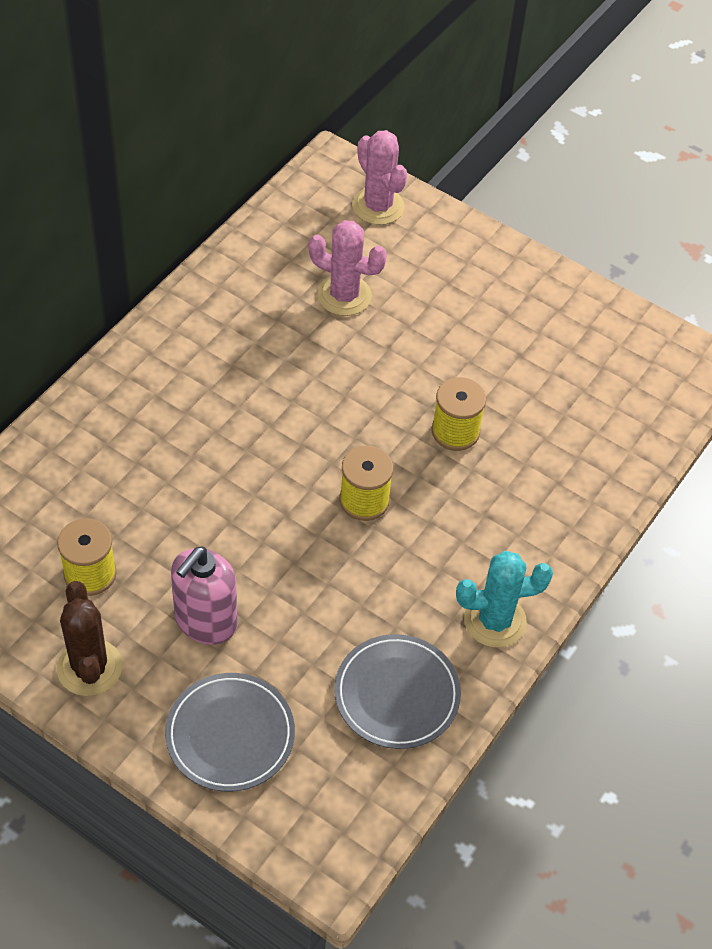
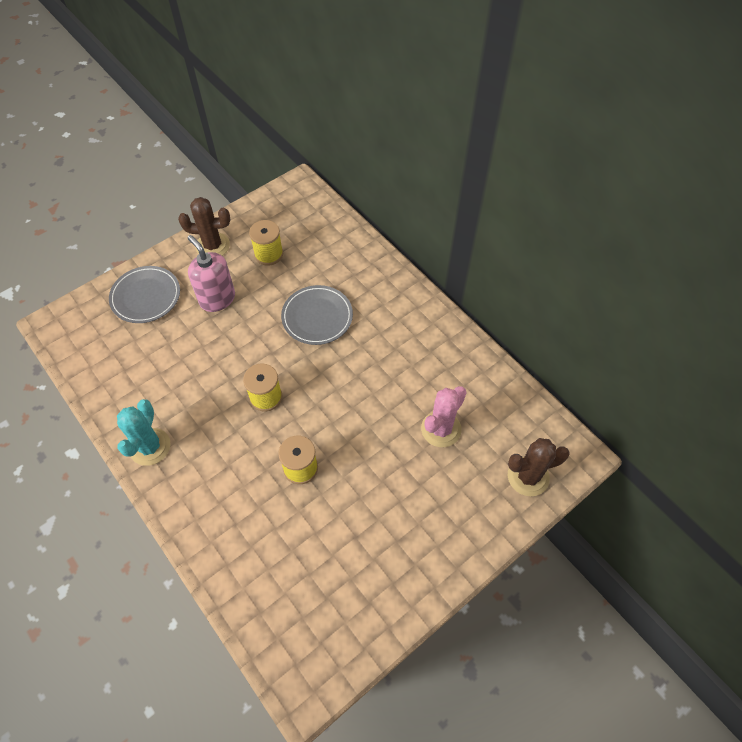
camera: 110 degrees right, 5 degrees up
grey plate [334,634,461,749] -> grey plate moved to [281,285,353,345]
pink cactus [352,130,407,225] -> brown cactus [508,438,570,496]

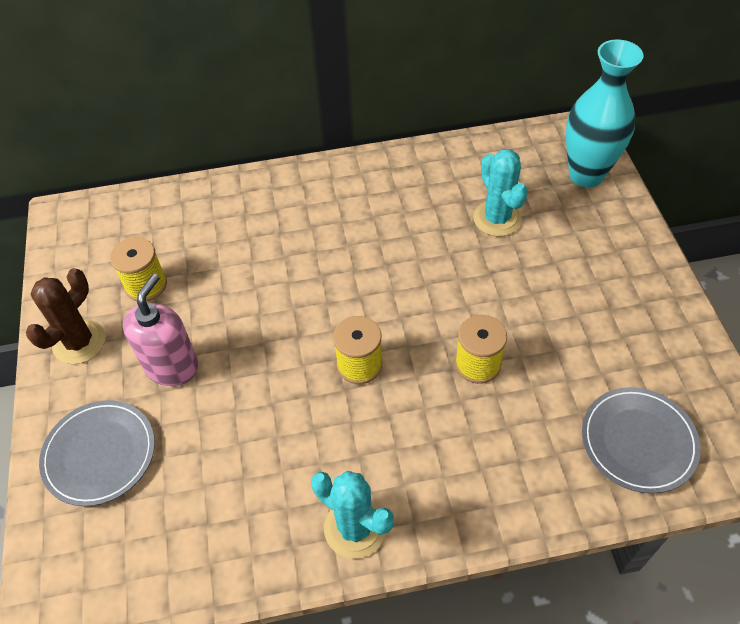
camera: 60 degrees left, 5 degrees down
pink soap dispenser [188,235,235,312] -> pink soap dispenser turned 120 degrees clockwise [123,274,199,386]
grey plate [281,285,353,345] -> grey plate moved to [582,387,701,494]
pink cactus [421,386,467,447] -> turquoise cactus [473,149,528,236]
brown cactus [508,438,570,496] -> turquoise vase [566,39,644,188]

